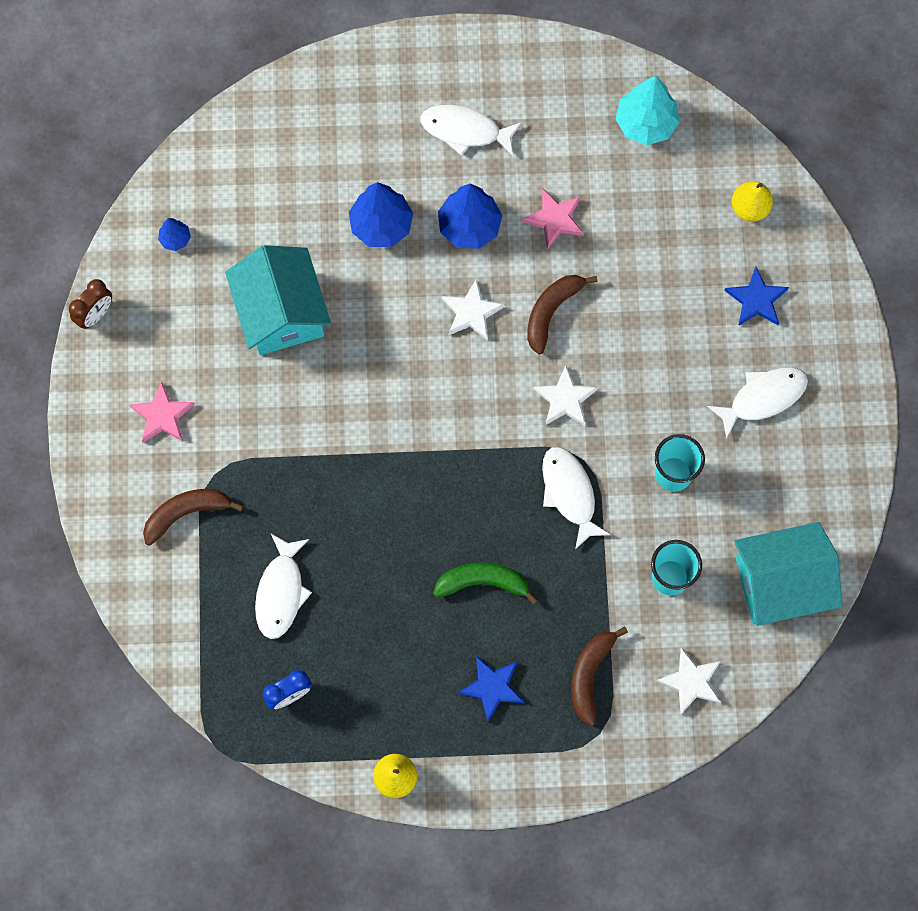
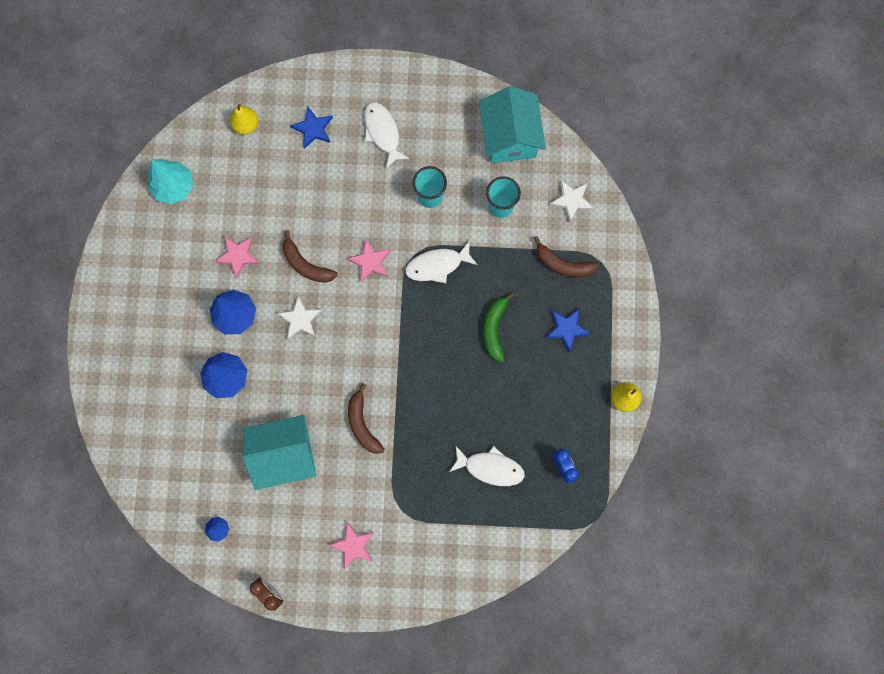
camera: 85 degrees left, 5 degrees up
brown banana [143,489,243,546] -> brown banana moved to [348,383,385,454]
white fish [420,105,522,156] -> none
white star [533,365,598,426] -> pink star [347,238,391,282]

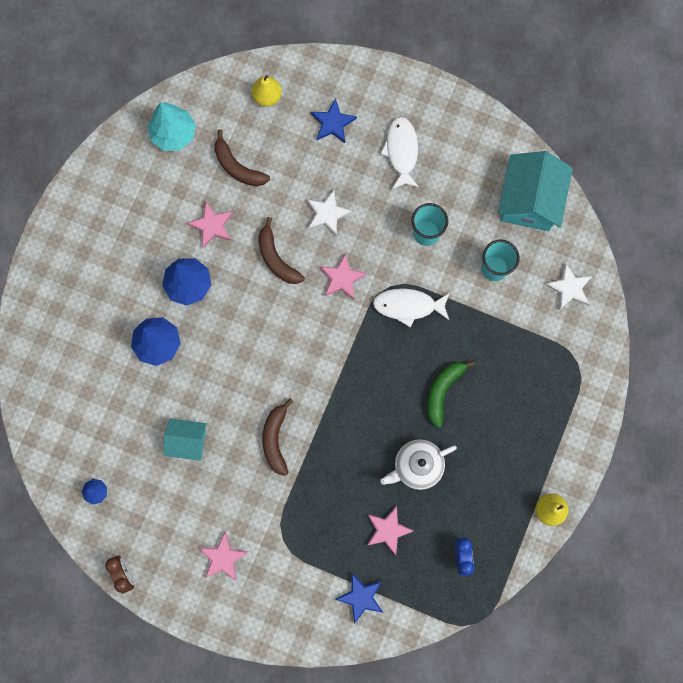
camera: 20 degrees right, 0 degrees up
turquoise house [243,415,316,490] -> turquoise house [164,418,207,461], size x0.58
white star [277,296,322,339] -> white star moved to [307,190,352,236]
white fish [449,445,525,486] -> pink star [367,506,413,555]
brown banana [534,236,599,277] -> brown banana moved to [215,129,270,186]
blue star [546,309,591,352] -> blue star moved to [335,573,383,624]
none -> white teapot [380,439,457,490]

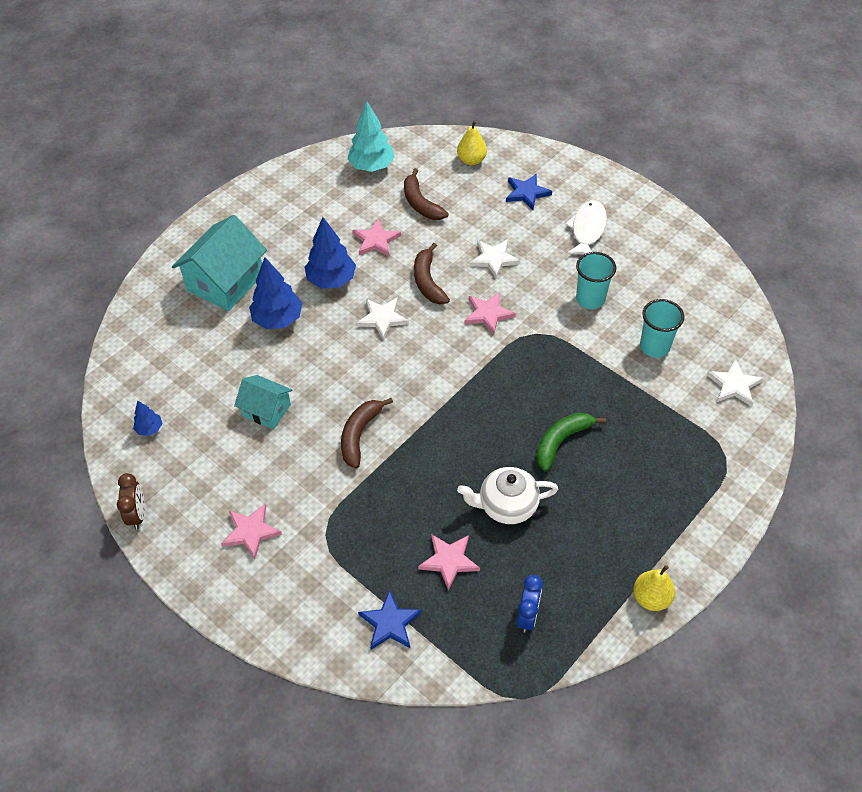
camera: 20 degrees right, 25 degrees down
white fish [373,288,450,328] -> none
turquoise house [498,151,573,231] -> turquoise house moved to [172,215,267,311]
none -> white star [356,297,409,340]

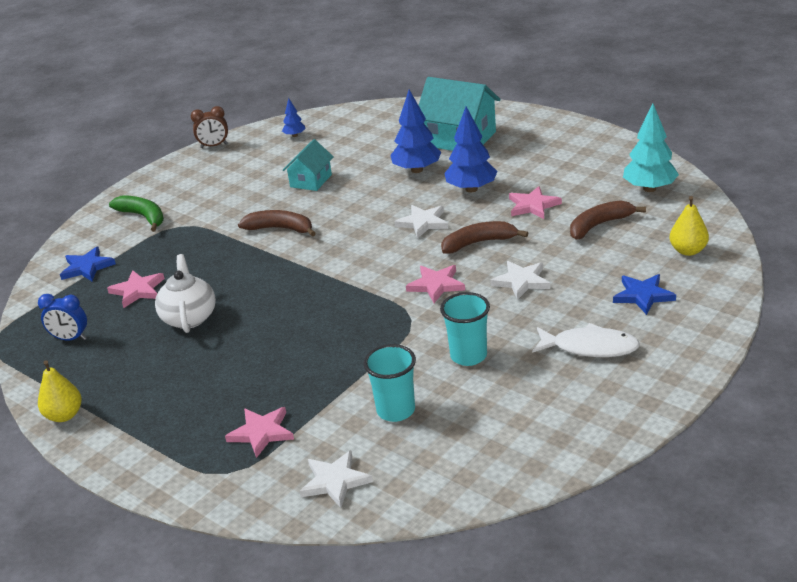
camera: 90 degrees right, 20 degrees down
pink star [221,504,282,559] -> pink star moved to [225,407,294,458]
green banana [536,413,606,472] -> green banana moved to [109,196,164,232]

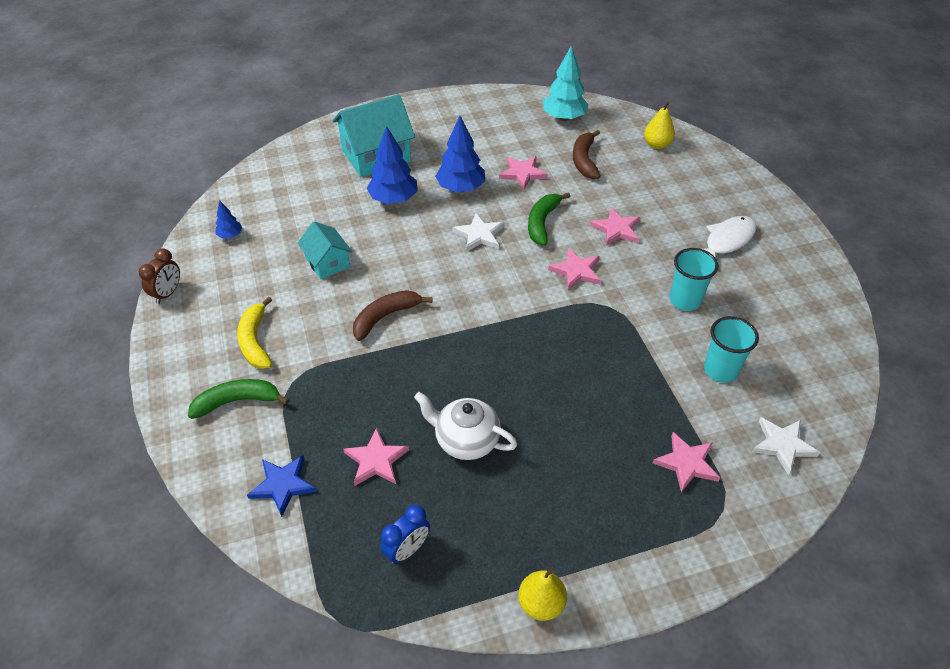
camera: 60 degrees left, 15 degrees up
brown banana [441,221,528,254] -> green banana [528,192,570,245]
white star [490,261,550,300] -> pink star [590,207,641,246]
blue star [613,274,676,315] -> none
none -> yellow banana [237,297,272,369]

